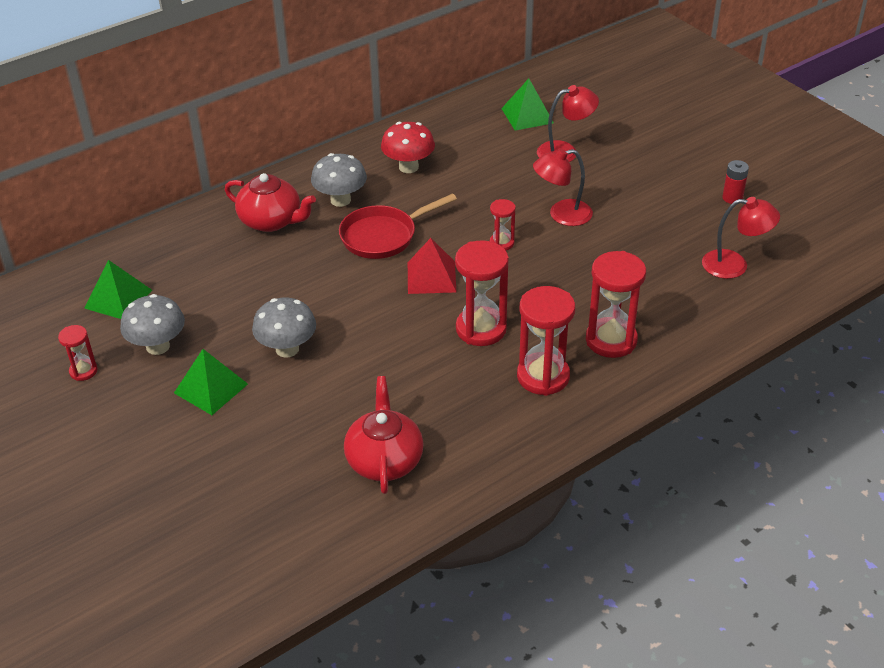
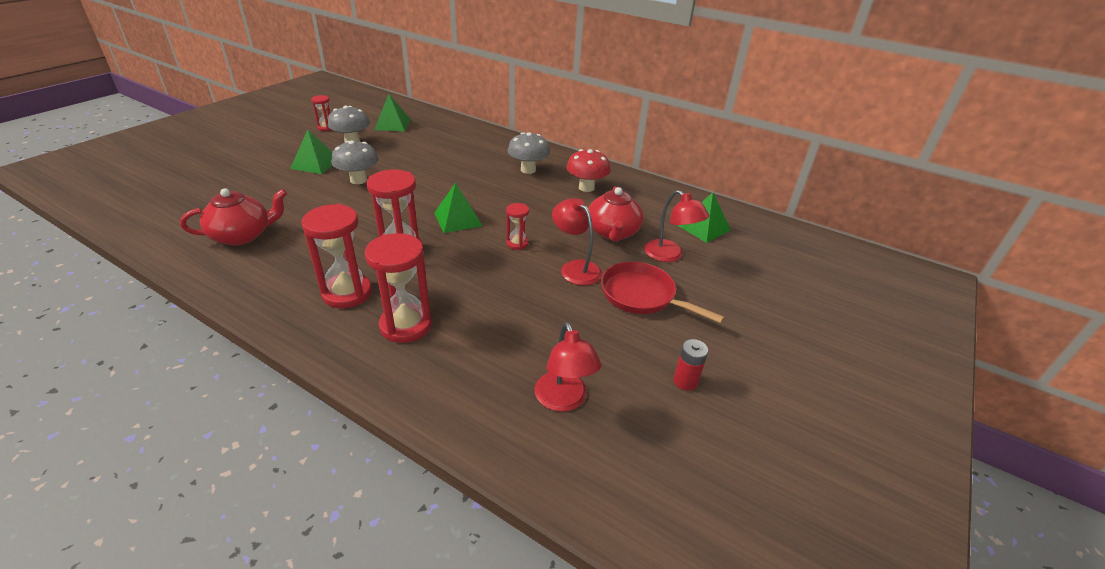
camera: 65 degrees right, 5 degrees down
red teapot [225,173,316,232] -> red teapot moved to [588,187,643,242]
red pan [339,193,457,259] -> red pan moved to [601,262,725,323]
red pyramid [408,238,456,294] -> green pyramid [434,183,482,233]

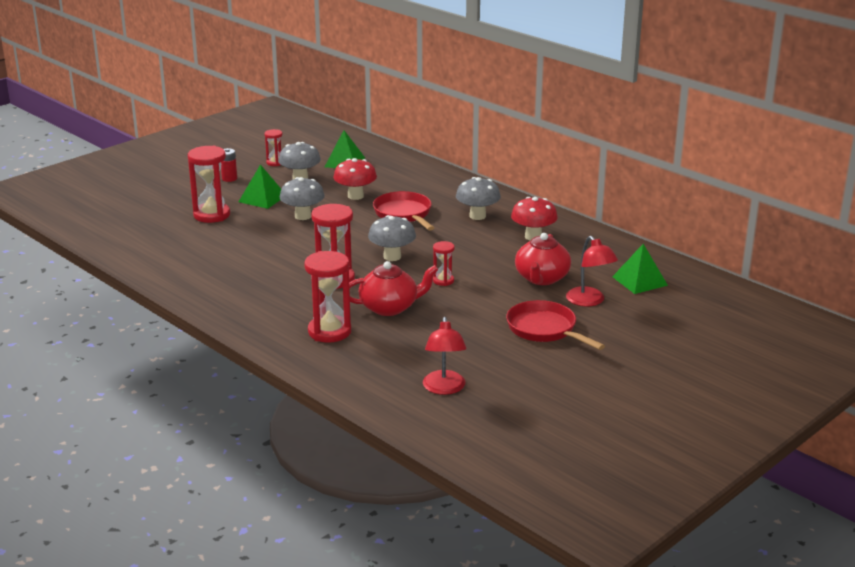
camera: 15 degrees right, 10 degrees down
red teapot [180,189,287,245] -> red teapot moved to [349,261,438,316]
red hourglass [301,204,372,308] -> red hourglass moved to [188,145,230,223]
green pyramid [434,183,482,233] -> grey mushroom [368,215,416,261]
red lamp [552,198,602,285] -> none
red battery [673,339,708,391] -> red battery moved to [221,148,237,182]
none -> red mushroom [333,158,377,200]
none -> red pan [373,191,434,231]

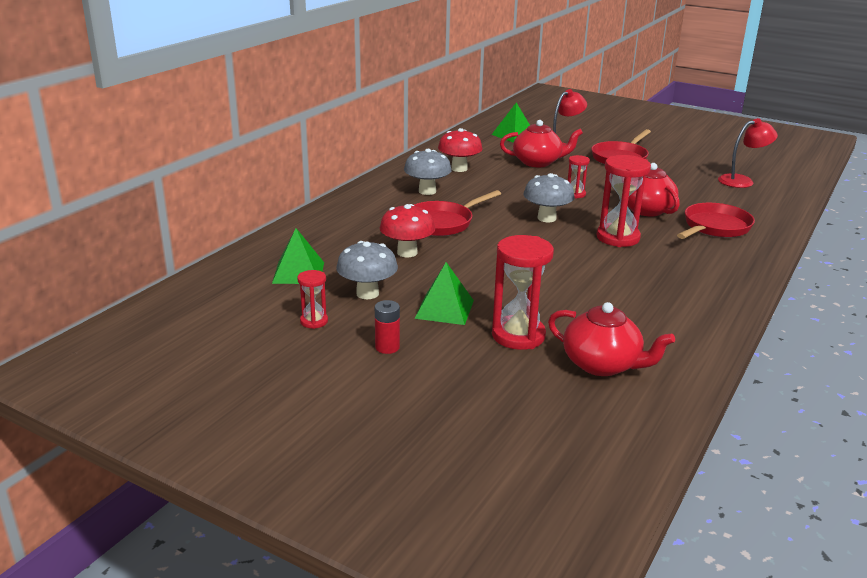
camera: 105 degrees left, 0 degrees up
grey mushroom [280,177,325,220] -> none
red hourglass [304,251,351,342] -> red pan [677,203,755,239]
none -> red teapot [548,302,675,376]

